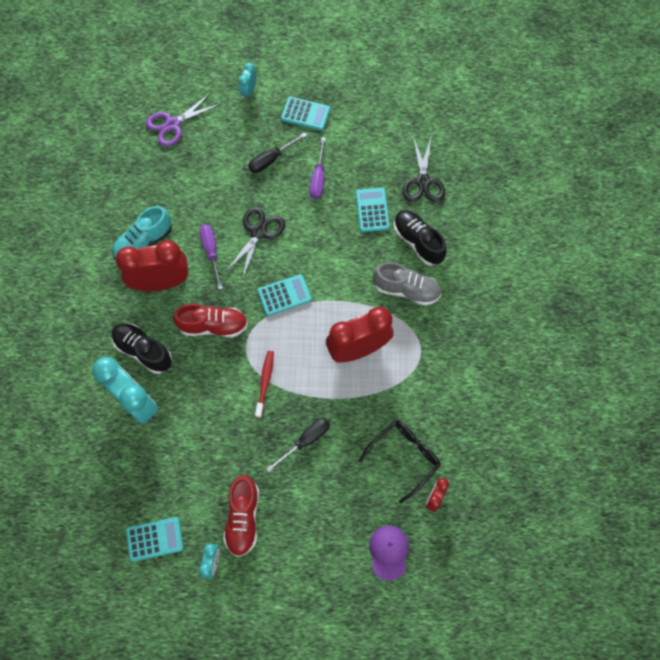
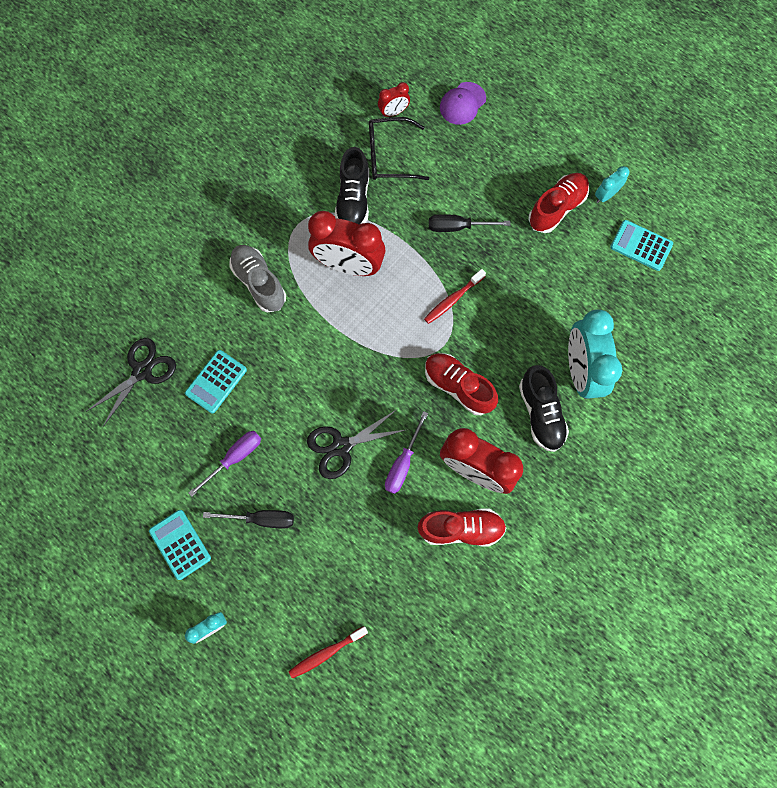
camera: 140 degrees left, 5 degrees up
turquoise shoe [112,206,172,260] -> red shoe [418,508,506,546]
purple scissors [146,93,221,147] -> red toothbrush [288,626,368,679]
turquoise calculator [258,274,312,316] -> none
black shoe [394,210,447,266] -> black shoe moved to [335,147,369,224]

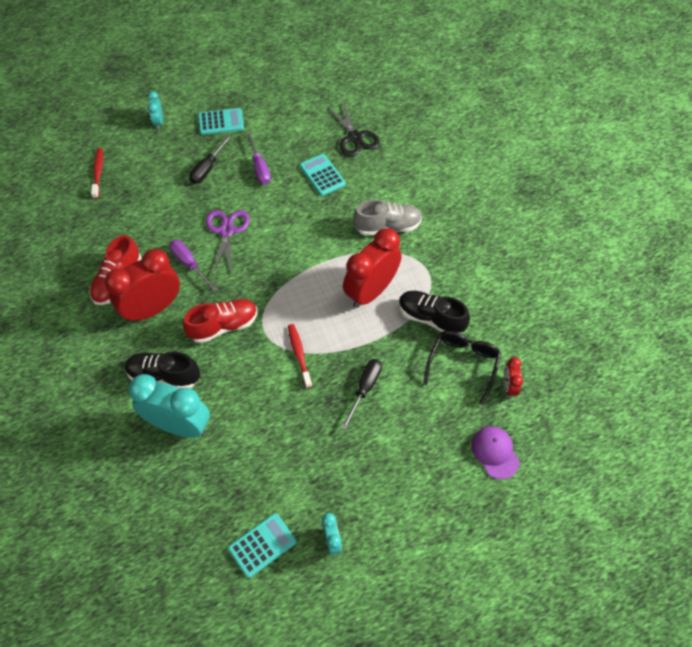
camera: 115 degrees right, 15 degrees down
black scissors [307,410,405,479] -> purple scissors [206,210,250,275]
red shoe [528,173,589,233] -> none

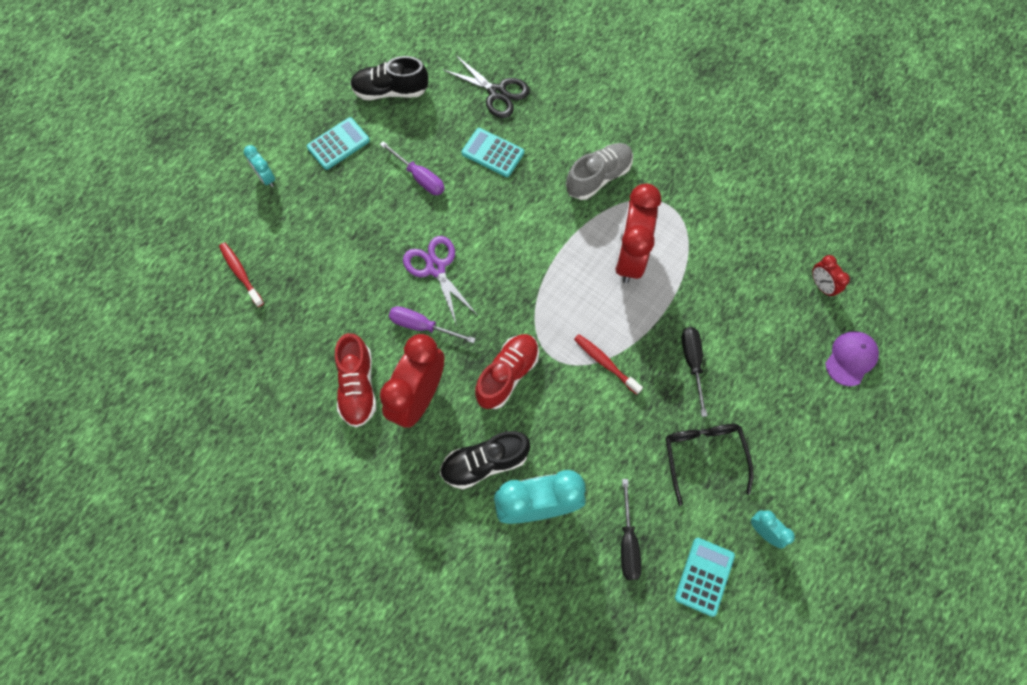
camera: 30 degrees left, 10 degrees up
black screwdriver [189,135,232,184] -> black screwdriver moved to [621,479,642,580]
black shoe [399,291,470,334] -> black shoe moved to [350,56,428,100]
black glasses [423,331,501,405] -> black glasses moved to [665,424,754,506]
purple cap [471,427,520,479] -> purple cap turned 90 degrees clockwise [825,331,879,386]

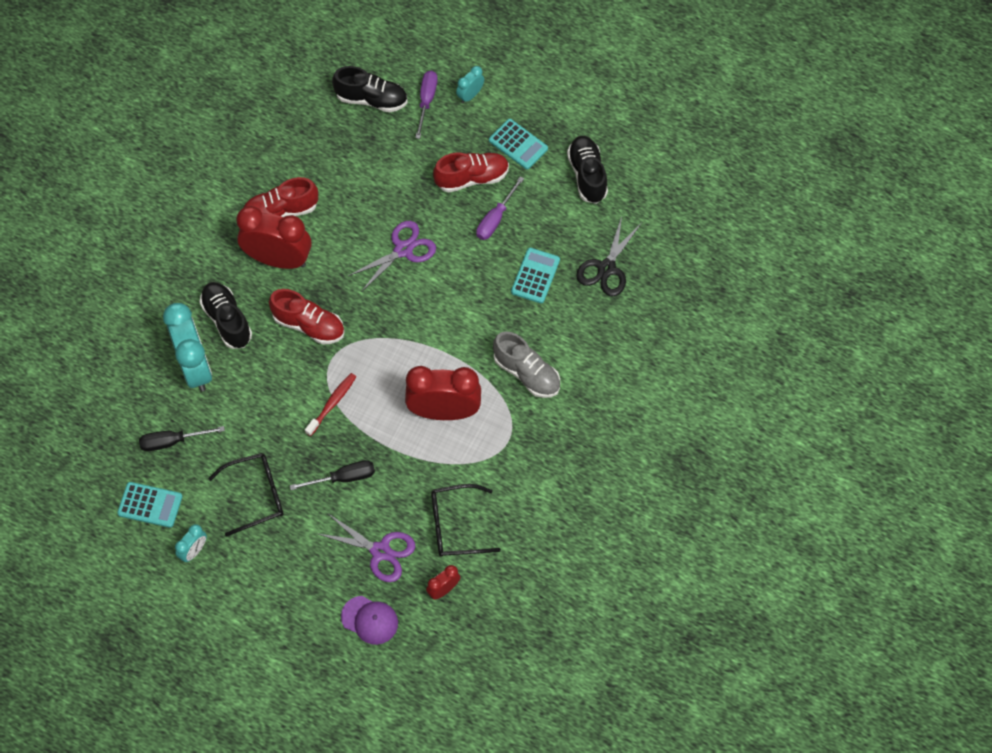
camera: 80 degrees right, 5 degrees down
red toothbrush [219,242,264,307] -> black shoe [332,66,408,112]
purple screwdriver [389,306,476,343] -> purple screwdriver moved to [415,71,438,139]
none -> purple scissors [316,513,415,582]
none -> black glasses [431,484,501,557]
none -> red shoe [433,153,509,193]

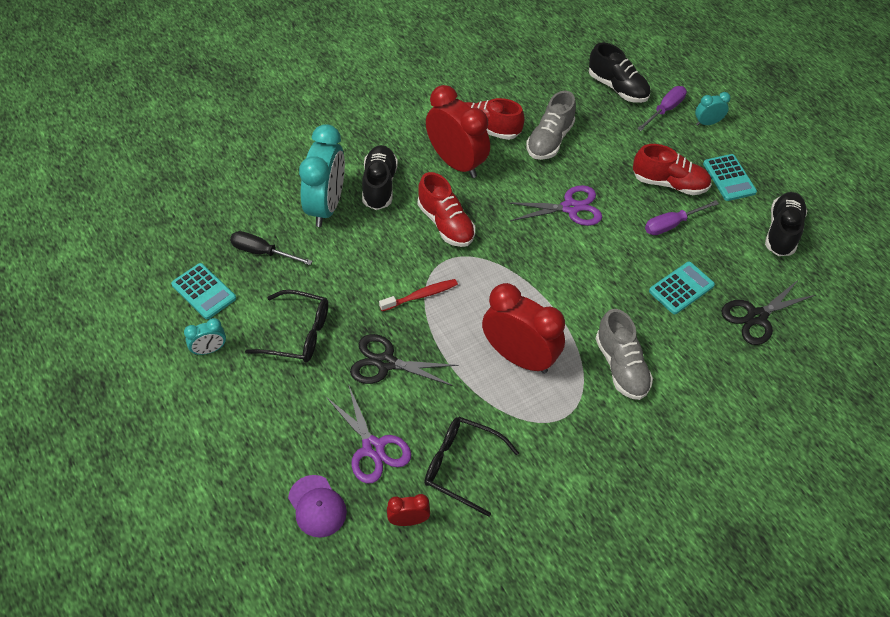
camera: 30 degrees right, 10 degrees down
black screwdriver [290,460,375,490] -> black scissors [350,334,458,386]
none -> grey shoe [526,91,576,160]

